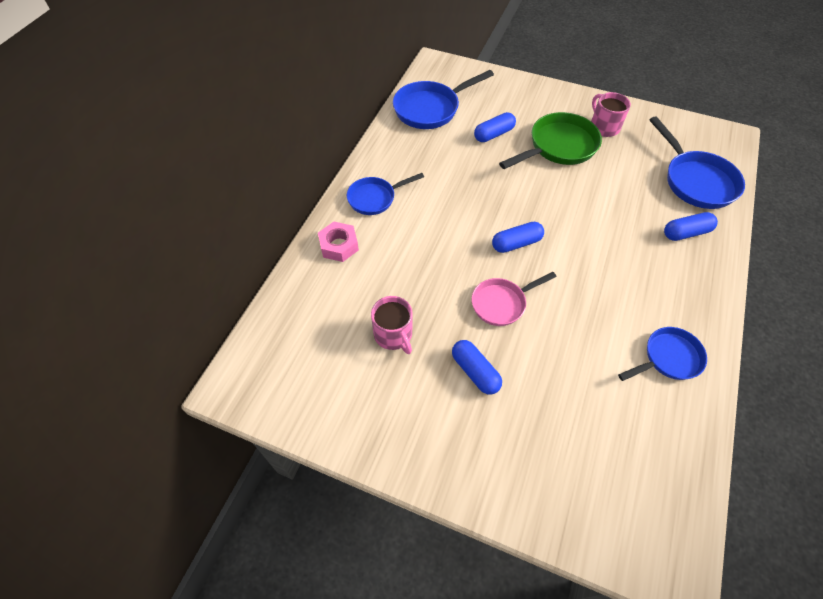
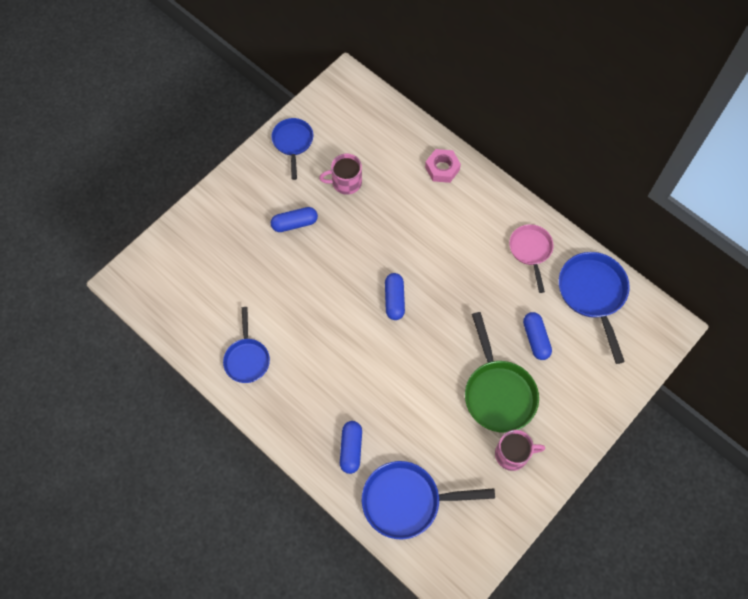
camera: 110 degrees right, 10 degrees up
blue pan [347,173,424,215] -> blue pan moved to [272,118,313,180]
pink pan [471,272,556,326] -> pink pan moved to [509,224,554,293]

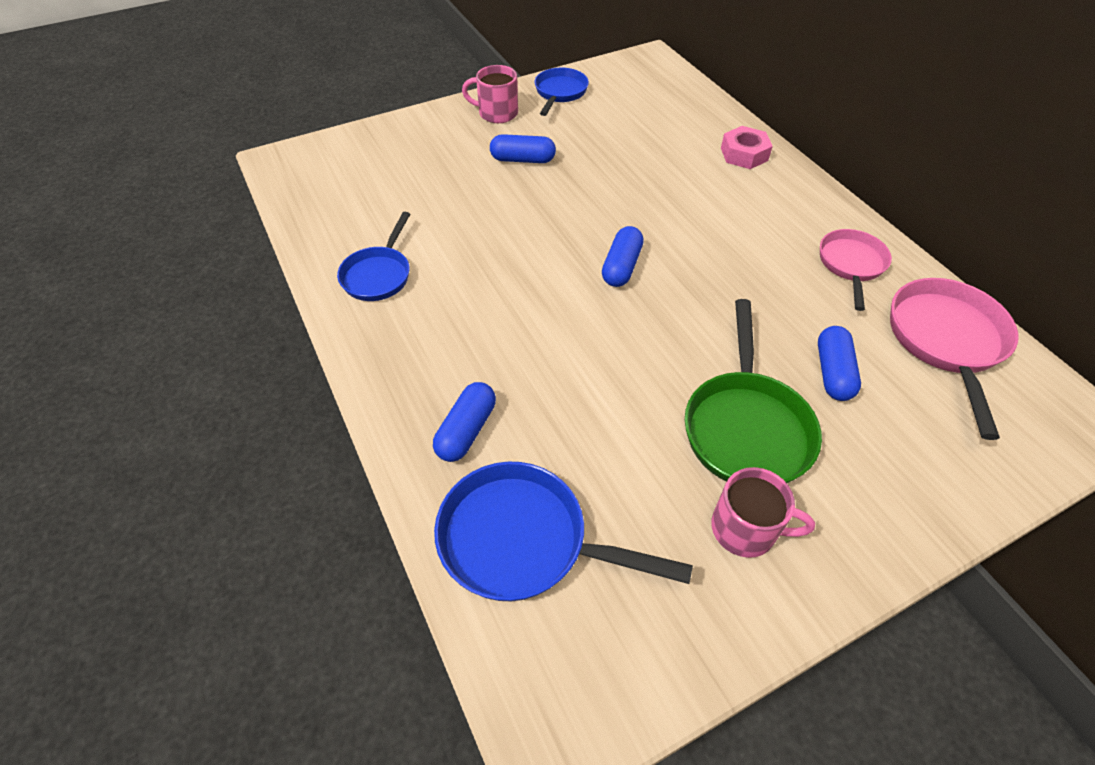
camera: 20 degrees right, 15 degrees down
pink mug [319,154,362,195] -> pink mug moved to [462,65,518,123]
blue pan [559,252,630,364] -> pink pan [890,278,1019,440]

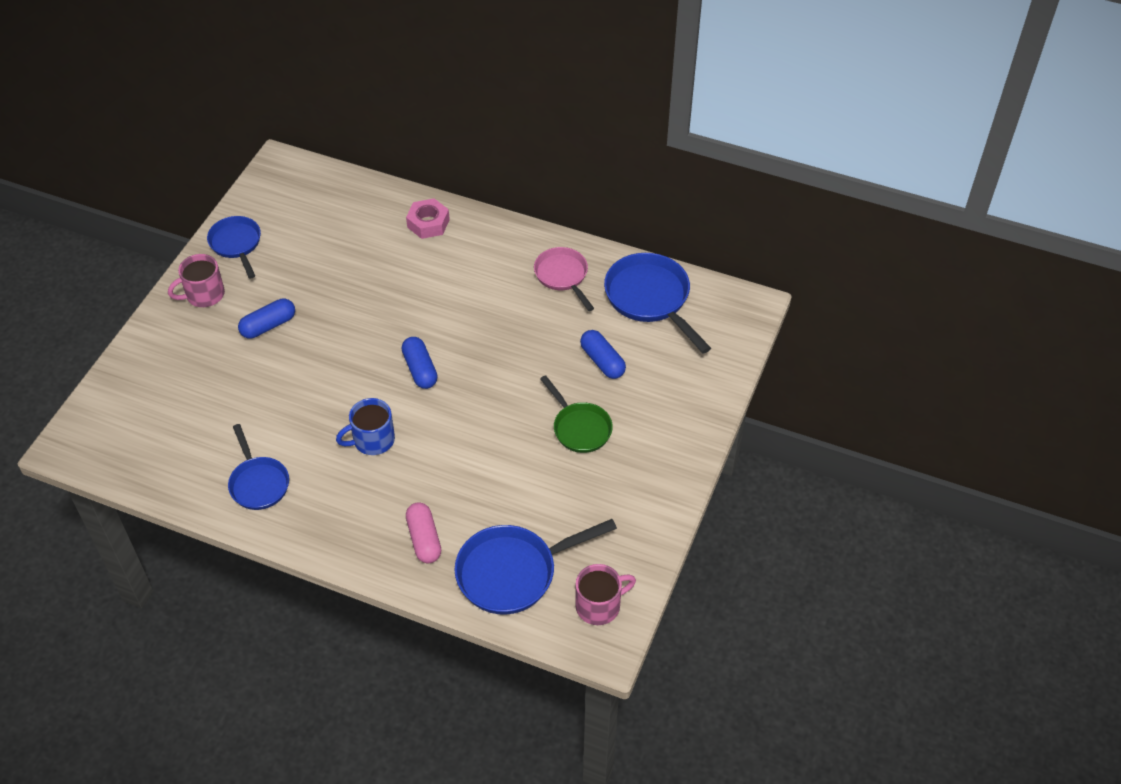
camera: 40 degrees left, 0 degrees up
blue capsule [433,382,496,462] -> pink capsule [406,502,441,563]
green pan [685,299,822,483] -> green pan [540,375,613,453], size x0.64
pink mug [711,467,815,558] -> pink mug moved to [575,564,636,625]
pink pan [890,278,1019,440] -> blue pan [604,253,711,353]
none -> blue mug [336,398,395,455]

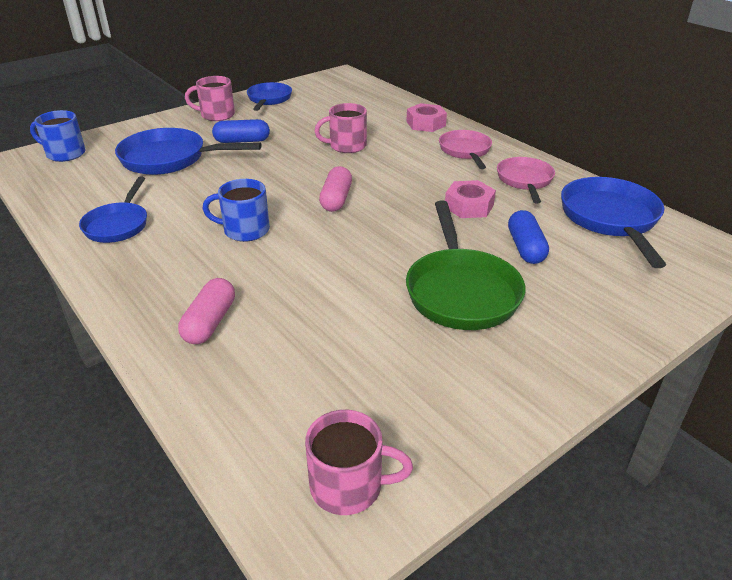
camera: 30 degrees right, 15 degrees down
blue capsule [402,337,438,389] -> pink capsule [319,166,352,212]
blue pan [455,519,617,615] -> blue pan moved to [115,128,262,175]
green pan [540,375,613,453] -> green pan [406,200,526,330], size x1.56
none -> blue mug [30,110,86,162]
none -> pink mug [315,103,367,153]
none -> pink pan [439,130,492,169]
none -> pink nut [445,180,496,218]

